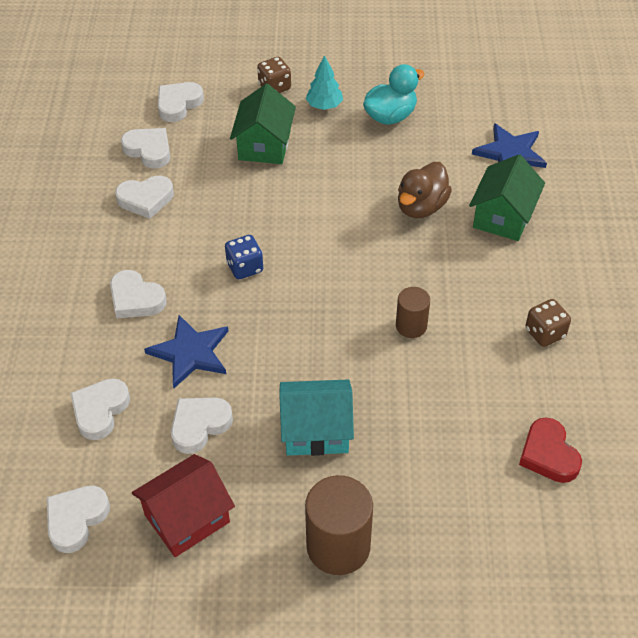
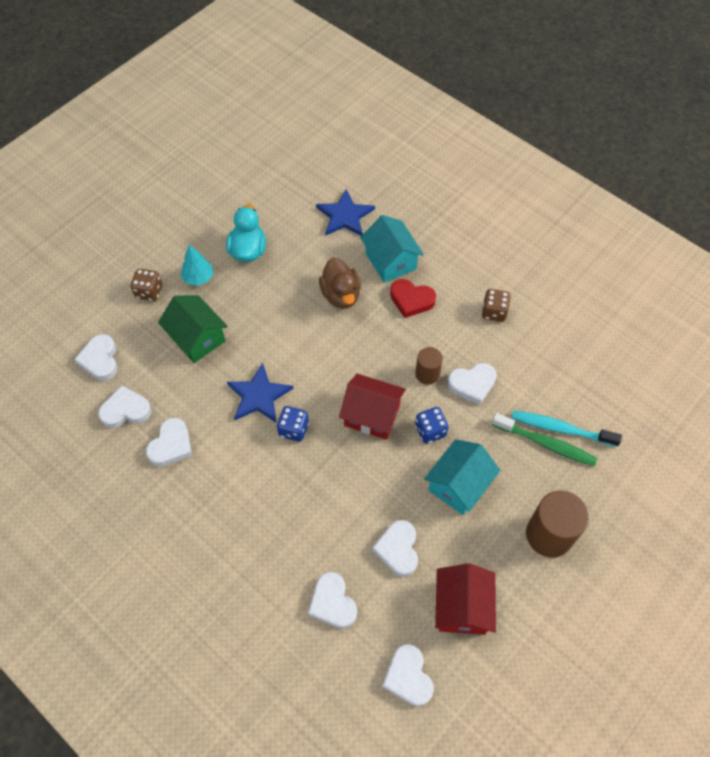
camera: 50 degrees left, 10 degrees up
white heart [110,270,167,318] -> white heart moved to [447,363,497,405]
blue star [144,315,228,388] -> blue star moved to [227,363,293,422]
green house [469,154,545,241] -> turquoise house [360,215,424,283]
red heart [519,418,582,483] -> red heart moved to [390,279,436,318]
none -> red house [339,374,406,440]
none -> blue dice [415,407,449,444]
none -> green toothbrush [492,413,598,467]
none -> turquoise toothbrush [511,410,622,447]

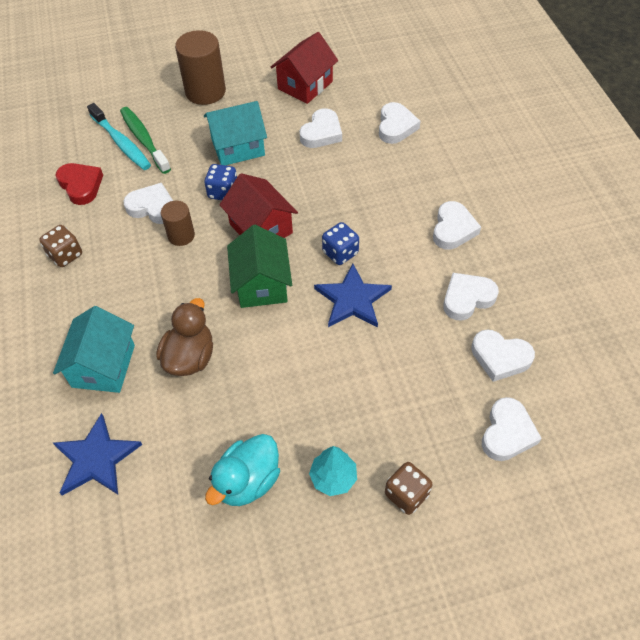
camera: 145 degrees left, 5 degrees down
green house [158,295,228,363] -> green house moved to [227,225,292,308]
white heart [382,644,434,706] -> white heart moved to [433,201,481,250]
red heart [390,279,436,318] -> red heart moved to [55,163,103,205]

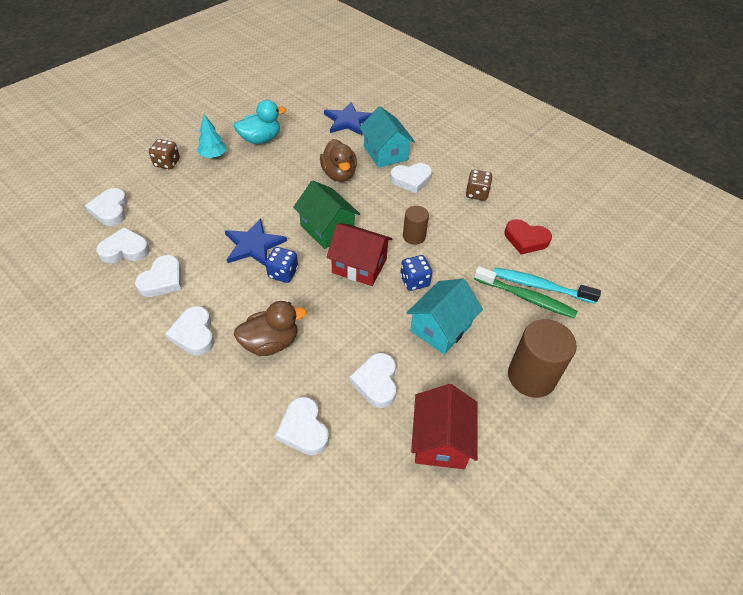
camera: 145 degrees right, 5 degrees down
white heart [123,183,173,224] -> white heart moved to [390,163,432,193]
turquoise duck [205,434,280,506] -> turquoise duck turned 60 degrees clockwise [234,100,286,144]
none -> brown duck [234,301,307,356]

